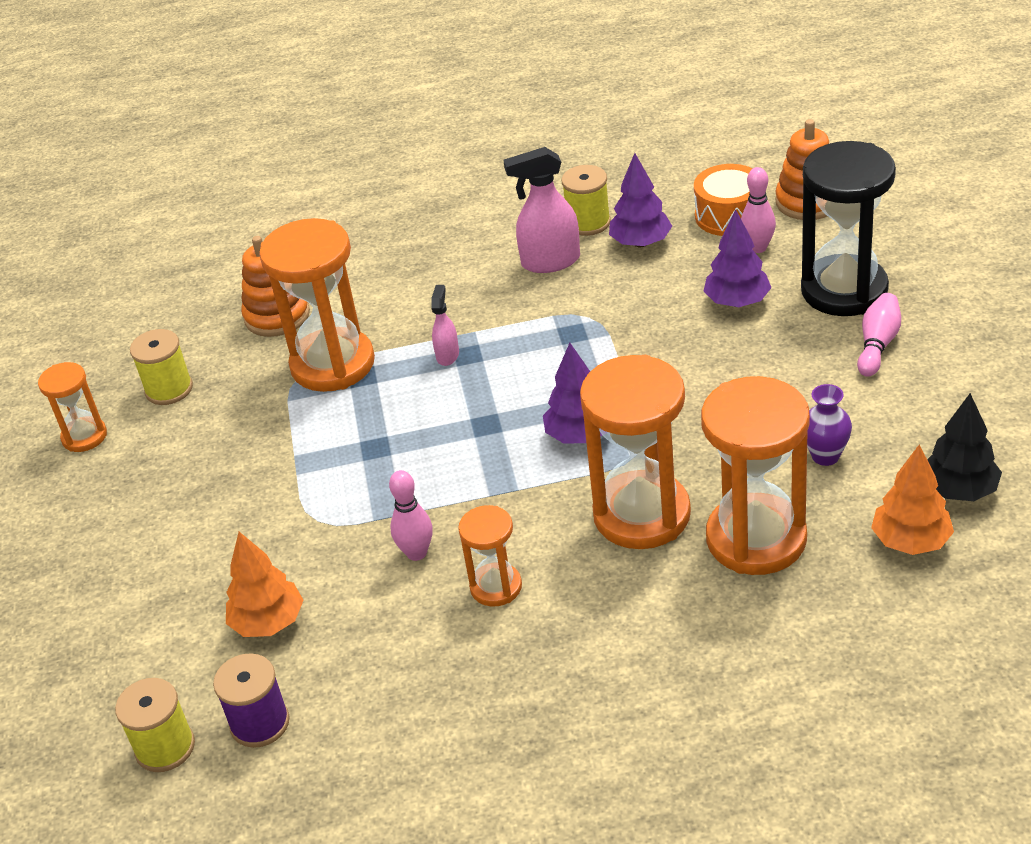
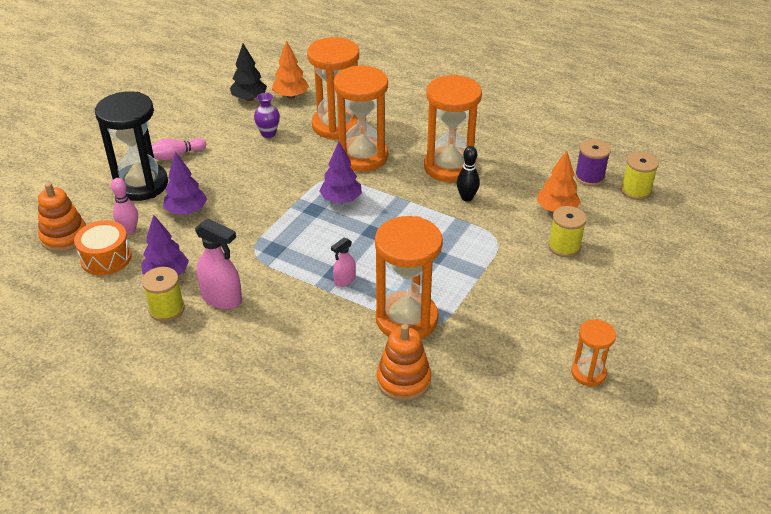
camera: 145 degrees left, 0 degrees up
yellow spool [130,329,193,405] -> yellow spool moved to [548,206,587,257]
pink bowling pin [389,470,433,561] -> black bowling pin [457,146,480,202]
orange hourglass [458,505,522,606] -> orange hourglass [424,75,482,182], size x1.92

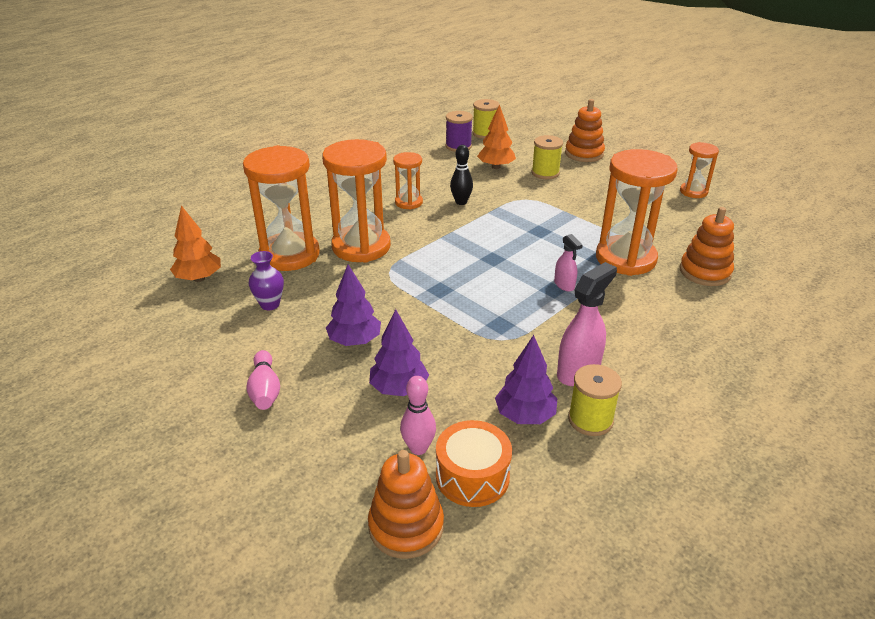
camera: 75 degrees left, 5 degrees down
black hourglass [95,91,168,201] -> none
black tree [230,44,267,101] -> none
purple tree [319,142,362,203] -> purple tree moved to [326,265,381,346]
orange hourglass [424,75,482,182] -> orange hourglass [393,152,423,210], size x0.52
none -> orange stacking toy [565,99,605,162]

